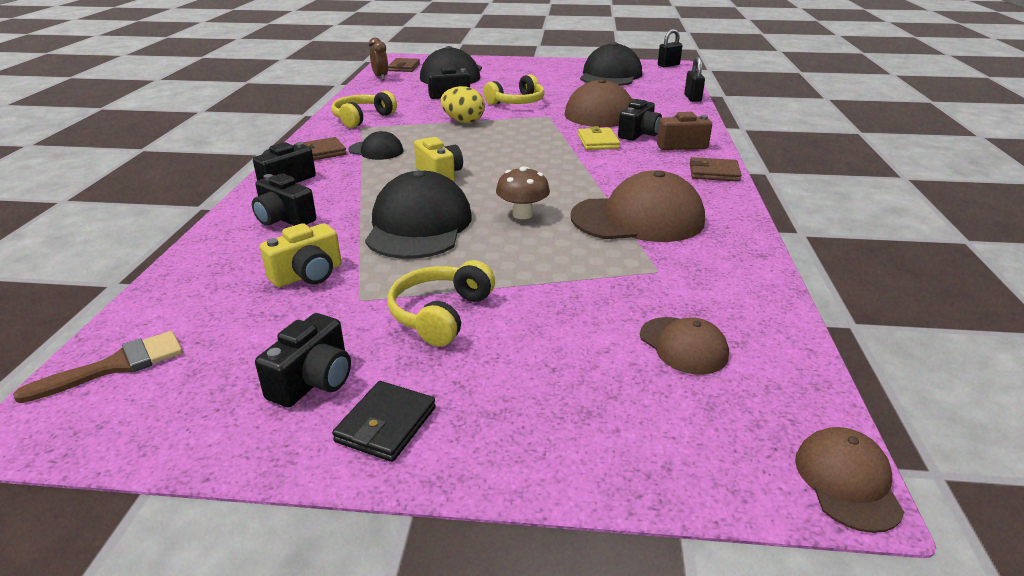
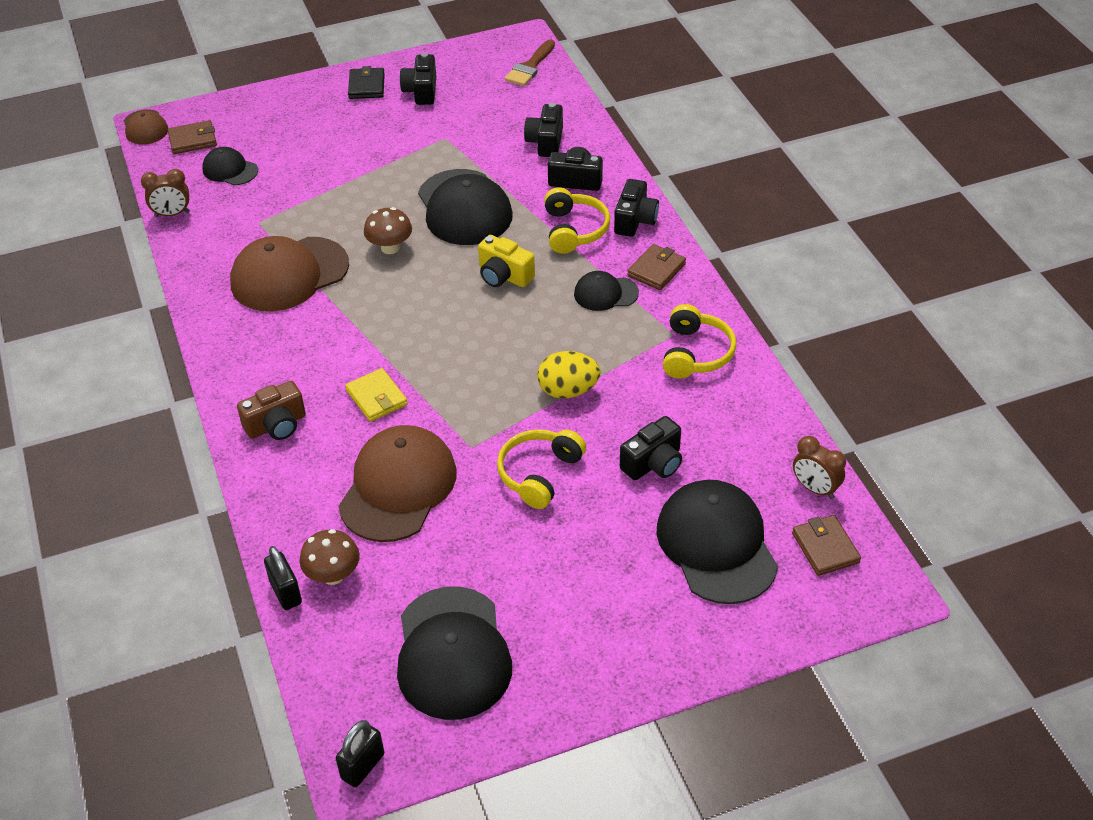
camera: 155 degrees right, 15 degrees up
yellow camera [260,223,342,287] -> none
yellow headphones [387,260,495,346] -> yellow headphones moved to [544,187,610,254]
black camera [618,99,662,141] -> black camera moved to [524,103,563,157]
brown cap [640,317,729,375] -> black cap [202,147,258,185]
brown wallet [690,157,742,182] -> brown wallet moved to [168,120,217,154]
none -> brown clock [141,169,190,217]
none -> brown mushroom [300,529,360,585]

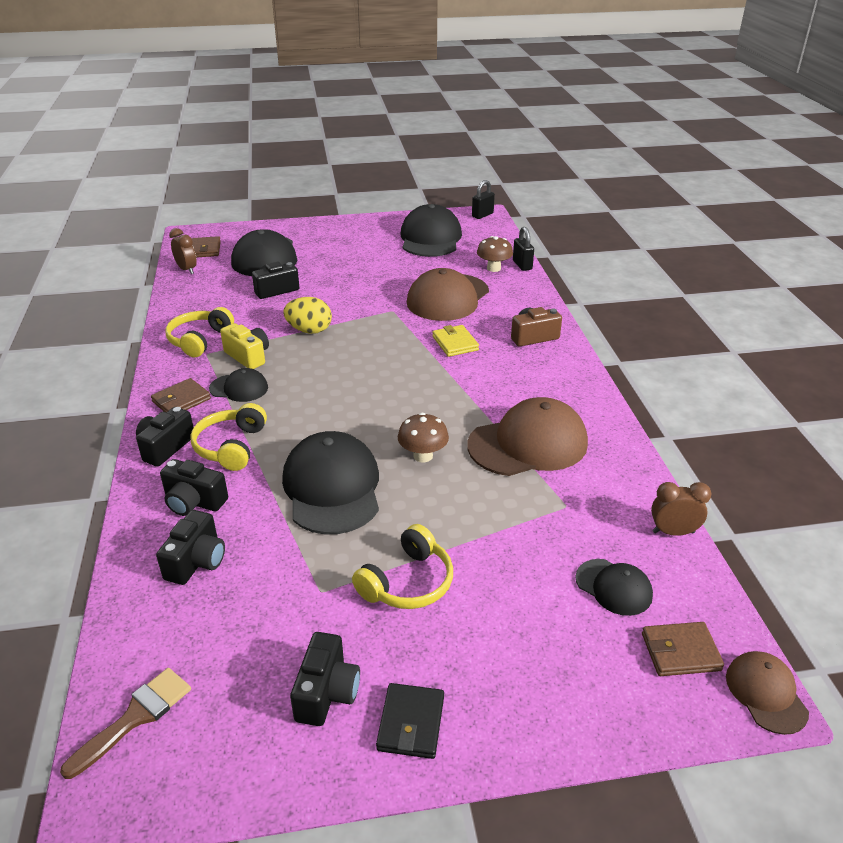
camera: 170 degrees left, 10 degrees down
yellow camera [478,235,535,287] -> yellow camera moved to [220,323,269,369]
yellow headphones [497,429,586,509] -> yellow headphones moved to [352,524,453,609]

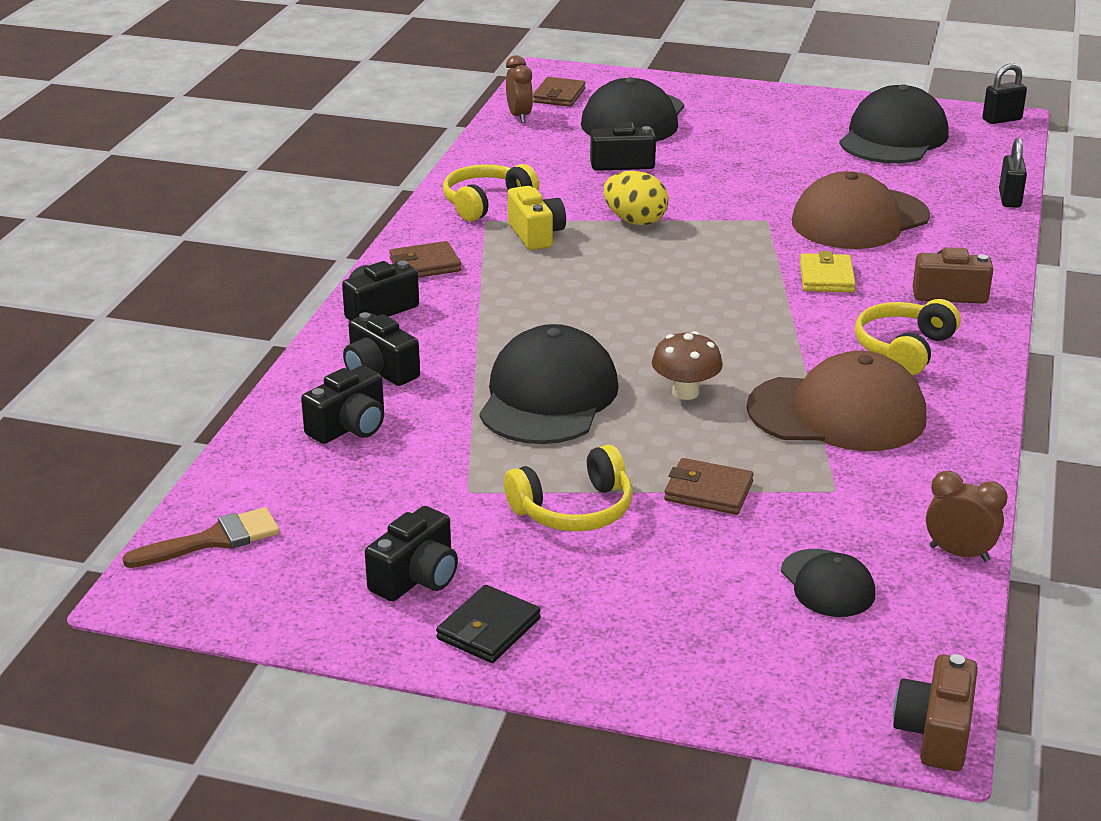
camera: 25 degrees right, 5 degrees down
yellow headphones [190,403,267,471] -> yellow headphones moved to [855,299,960,376]
black cap [209,368,268,402] -> none
brown mushroom [477,236,513,272] -> none
brown wallet [642,622,724,676] -> brown wallet moved to [664,458,754,515]
brown cap [726,651,809,735] -> brown camera [893,654,978,771]

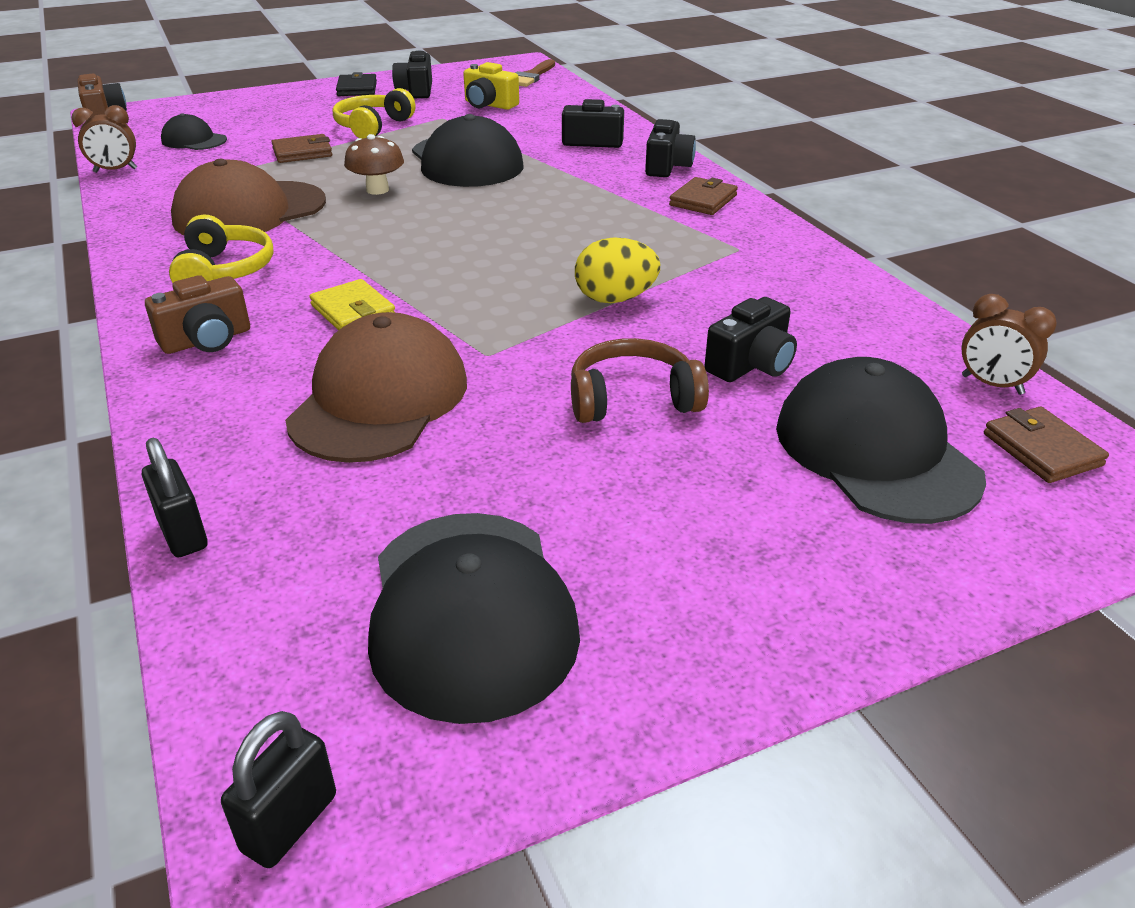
camera: 140 degrees right, 5 degrees up
black camera [301,366,384,444] -> none
yellow headphones [443,164,539,222] -> none
yellow camera [508,186,566,250] -> yellow camera moved to [463,62,519,110]
none -> brown headphones [571,338,709,423]

